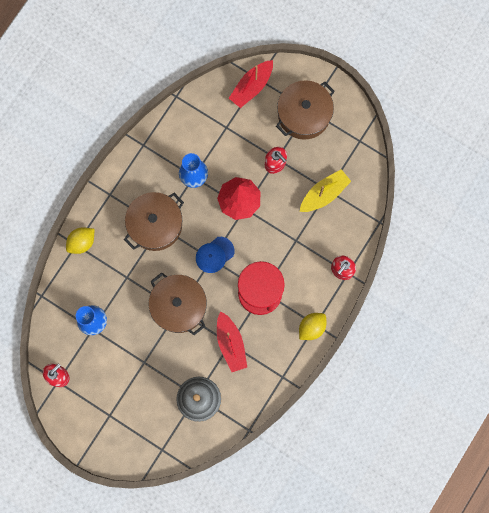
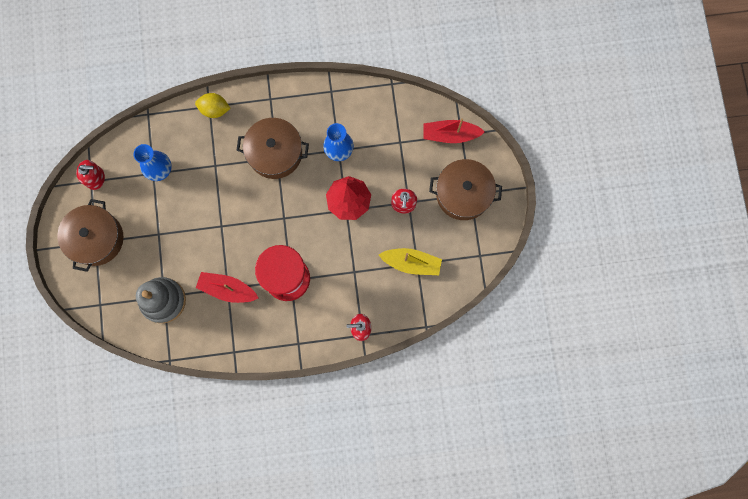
camera: 50 degrees right, 0 degrees up
brown pot [149,272,207,335] -> brown pot moved to [57,199,124,272]
blue cap [196,237,234,273] -> none
red boat [217,311,247,372] -> red boat turned 75 degrees clockwise [196,272,258,303]
yellow lemon [299,313,326,340] -> none

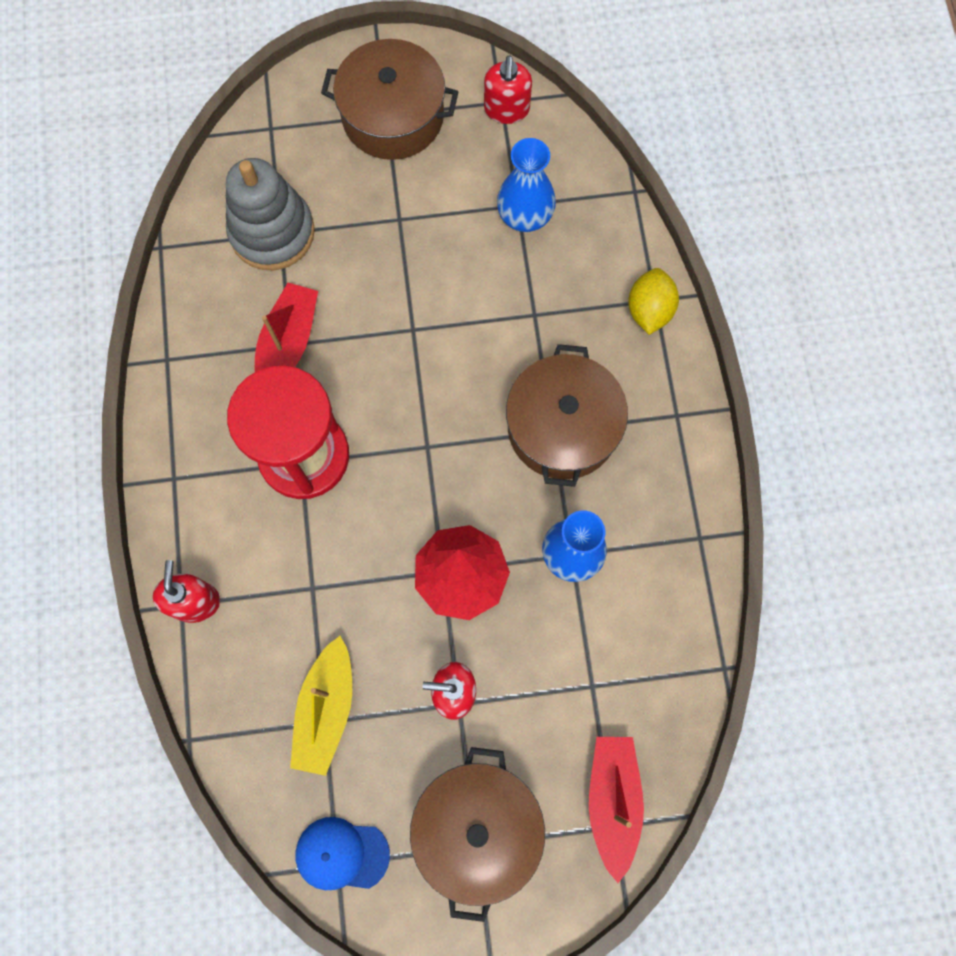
camera: 90 degrees right, 5 degrees down
none -> blue cap [296,817,390,890]

